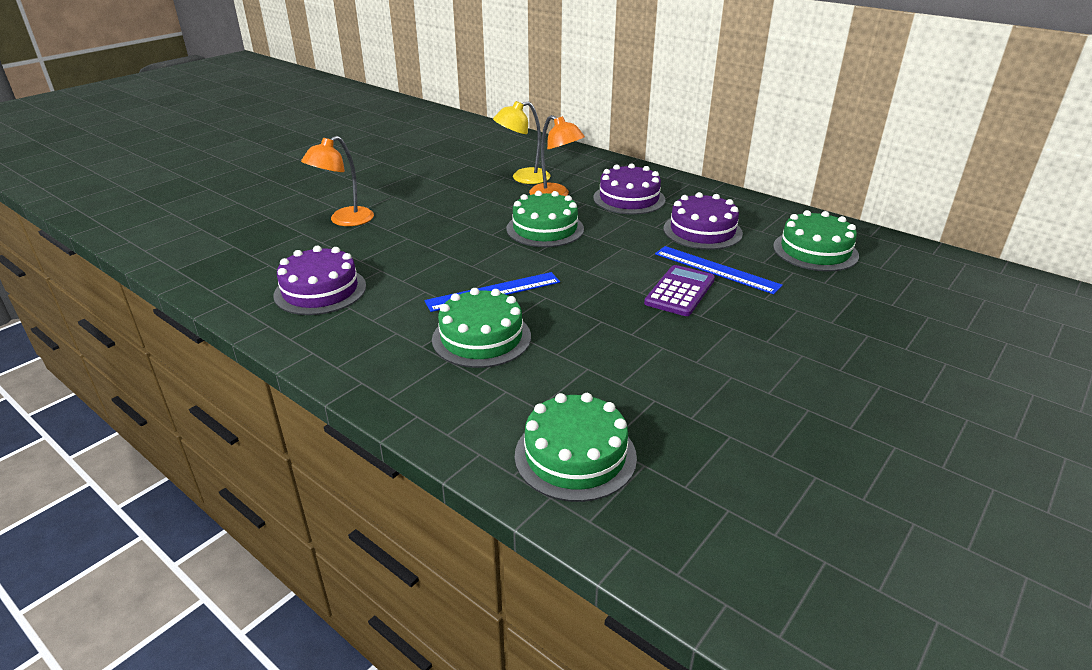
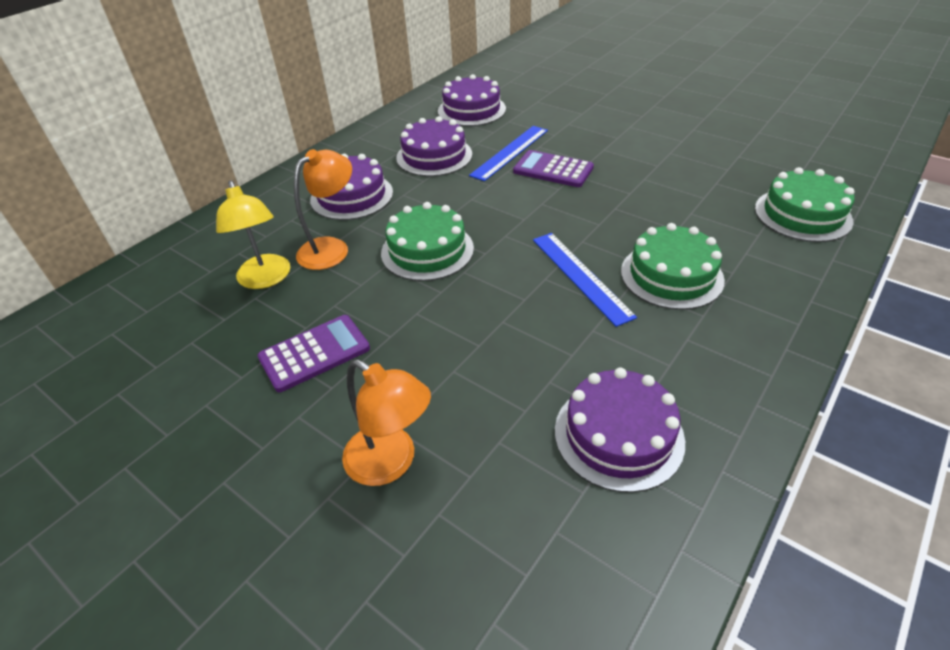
camera: 90 degrees left, 10 degrees up
green cake [773,210,859,271] -> purple cake [438,74,506,126]
none -> purple calculator [257,315,370,392]

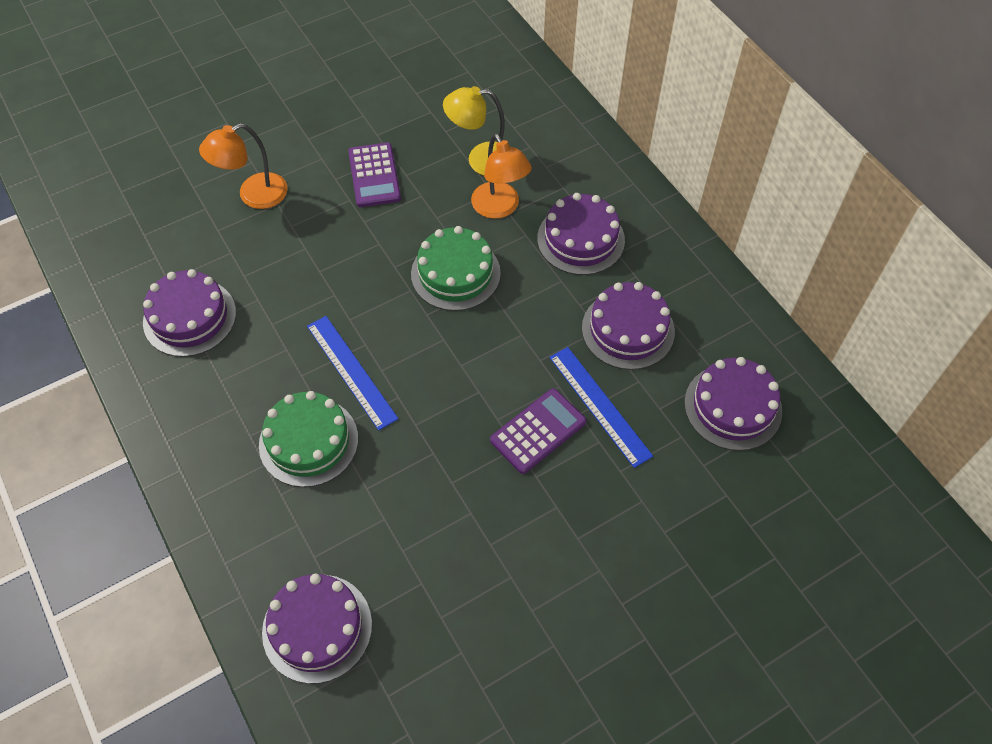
camera: 110 degrees right, 15 degrees up
blue ruler [533,233,637,327] -> blue ruler turned 60 degrees clockwise [307,316,398,430]
green cake [755,167,855,242] -> purple cake [262,574,372,684]

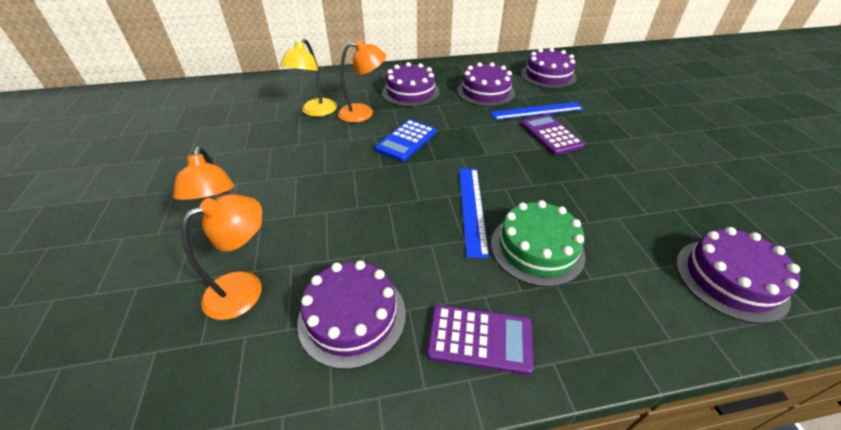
camera: 70 degrees left, 15 degrees down
blue ruler [307,316,398,430] -> blue ruler turned 75 degrees counterclockwise [459,169,489,258]
purple calculator [348,142,401,207] -> purple calculator moved to [427,305,534,375]
green cake [411,226,501,311] -> blue calculator [375,119,436,162]
none -> orange lamp [182,194,262,320]

